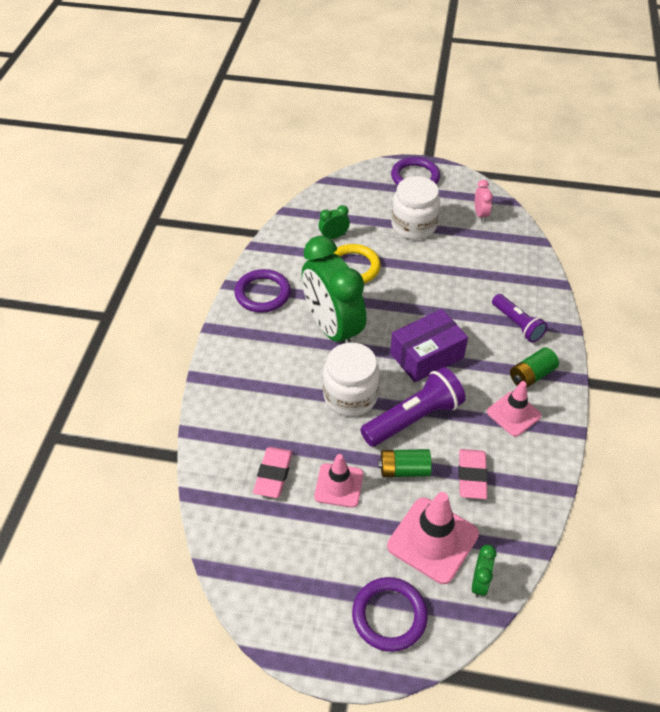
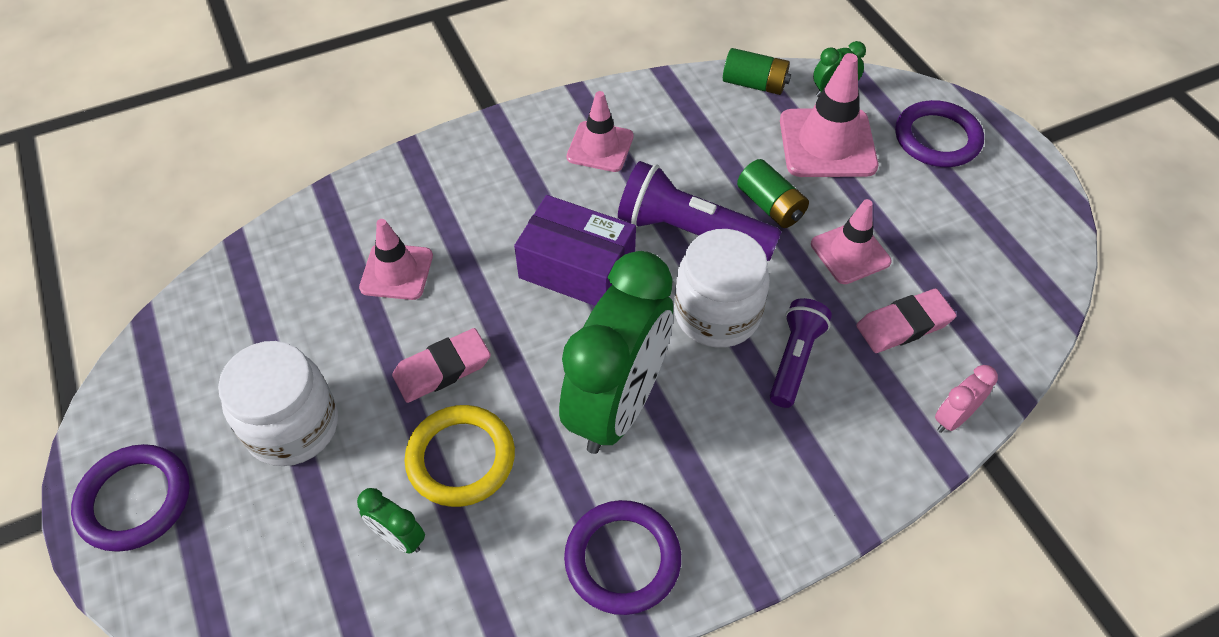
camera: 125 degrees left, 5 degrees up
pink eraser [459,449,488,499] -> pink eraser moved to [392,328,491,403]
pink clock [475,180,493,222] -> pink clock moved to [935,365,998,433]
purple flashlight [492,294,548,342] -> purple flashlight moved to [770,298,832,408]
green battery [510,347,559,387] -> green battery moved to [723,48,791,95]
none -> pink traffic cone [359,219,433,300]

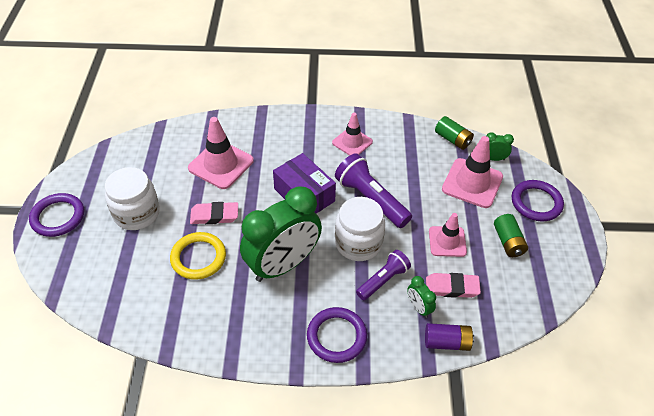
camera: 25 degrees right, 5 degrees down
green clock [357,488,425,554] -> green clock moved to [407,276,436,318]
pink traffic cone [359,219,433,300] -> pink traffic cone [188,117,254,189], size x1.56
purple ring [564,500,681,615] -> purple ring moved to [307,307,367,363]
green battery [737,159,809,228] -> green battery moved to [494,214,528,257]
pink clock [935,365,998,433] -> purple battery [425,323,475,351]

